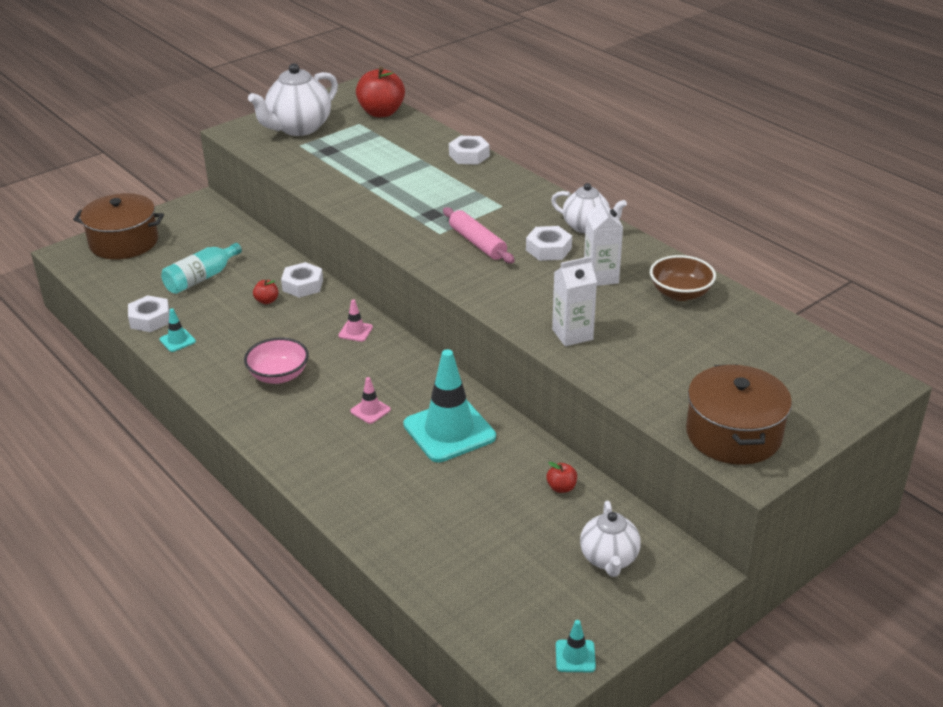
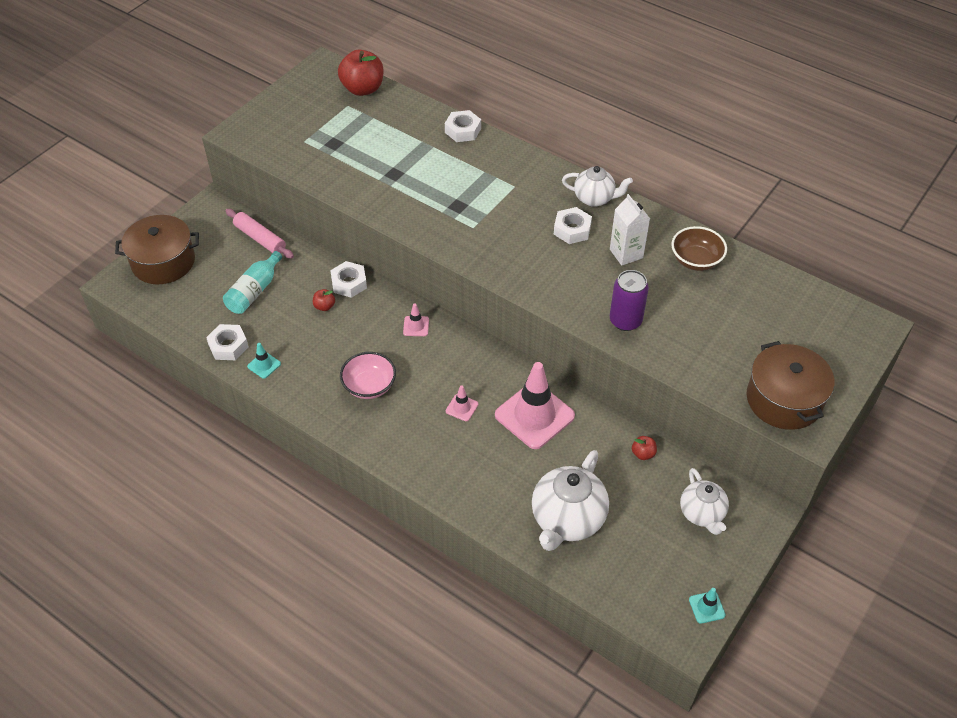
camera: 15 degrees left, 15 degrees up
white teapot [248,63,338,136] -> white teapot moved to [532,450,609,551]
turquoise traffic cone [403,349,496,462] -> pink traffic cone [495,362,575,449]
pink rolling pin [443,207,515,263] -> pink rolling pin moved to [225,209,294,259]
white carton [552,256,597,346] -> purple can [610,270,649,331]

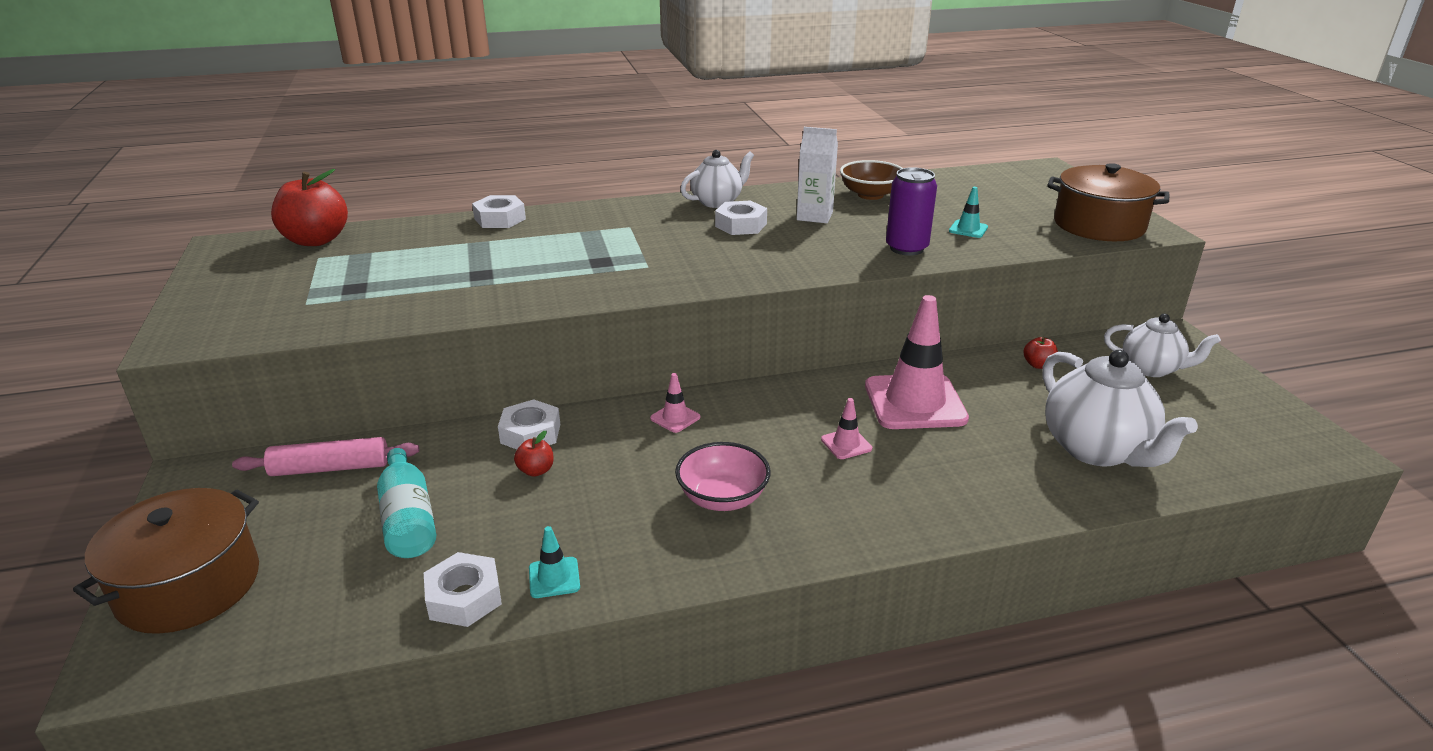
camera: 50 degrees left, 20 degrees down
turquoise traffic cone [689,588,725,624] -> turquoise traffic cone moved to [949,187,988,238]

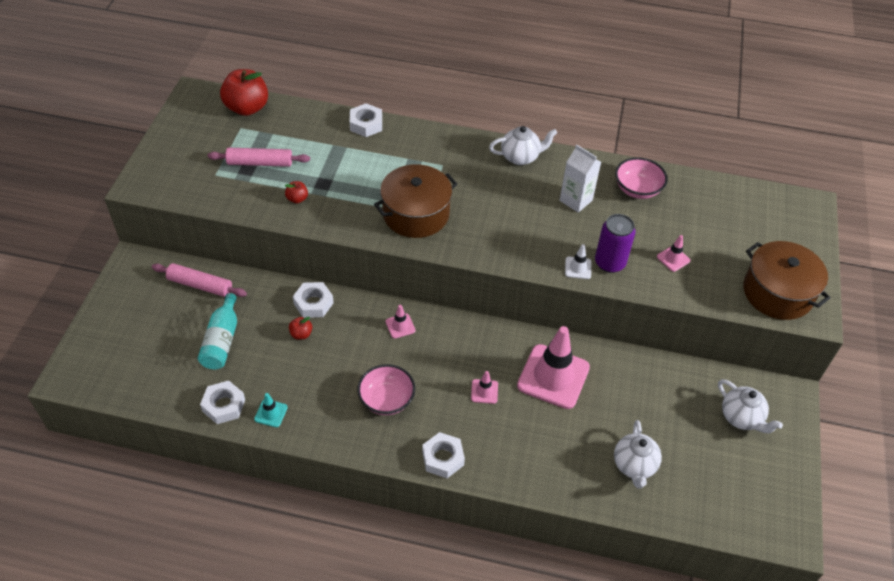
camera: 25 degrees right, 20 degrees up
brown pot [73,488,259,634] -> brown pot moved to [374,164,458,238]
white nut [715,201,767,235] -> white nut moved to [422,432,465,478]
brown bowl [840,160,903,200] -> pink bowl [615,157,668,199]
turquoise traffic cone [949,187,988,238] -> pink traffic cone [657,235,690,272]
red apple [1023,337,1058,369] -> red apple moved to [285,181,308,203]
white teapot [1042,350,1198,467] -> white teapot [614,420,662,489], size x0.62
none -> pink rolling pin [208,148,310,167]
none -> white traffic cone [565,244,591,279]

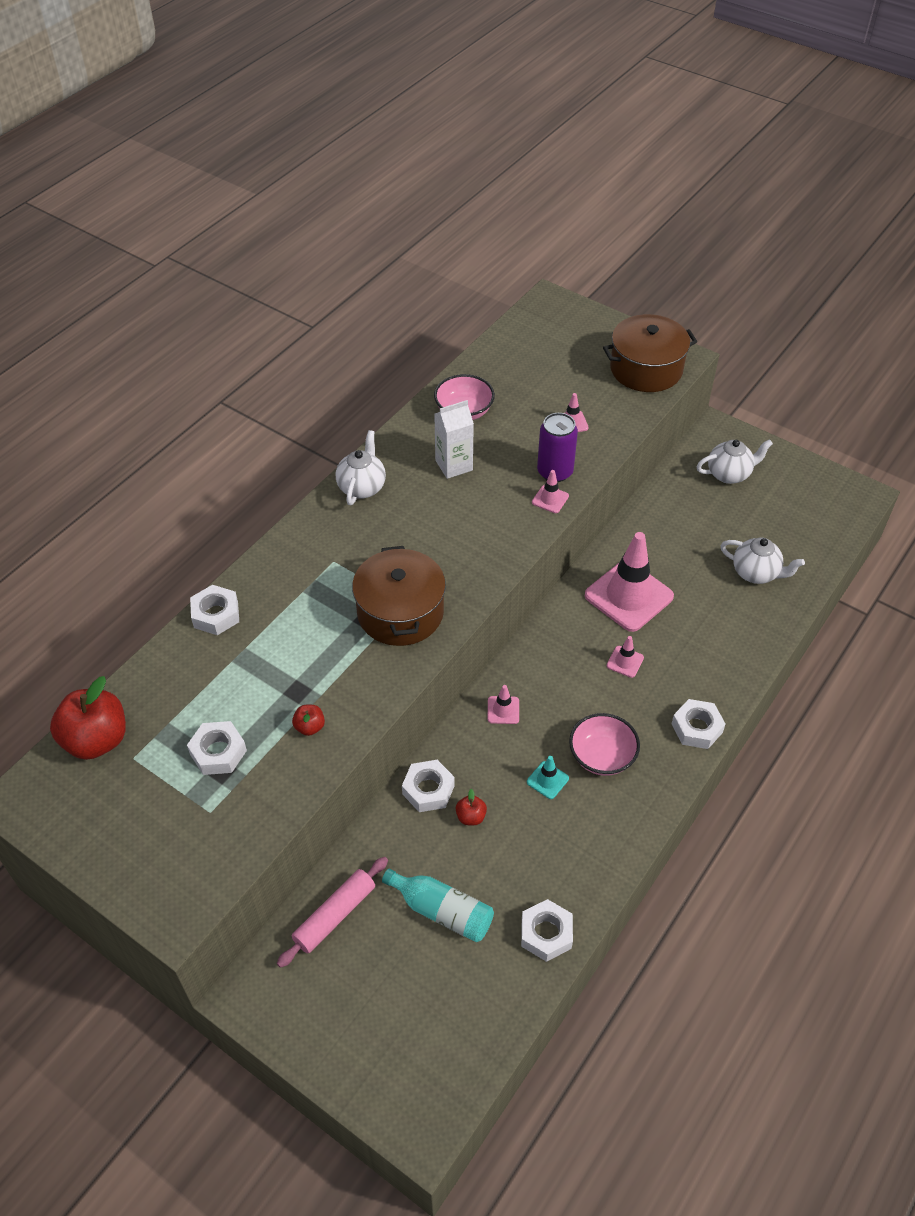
camera: 65 degrees left, 0 degrees up
pink rolling pin [208,148,310,167] -> white nut [187,721,247,775]
turquoise traffic cone [254,393,288,427] -> turquoise traffic cone moved to [527,756,569,799]
white traffic cone [565,244,591,279] -> pink traffic cone [532,470,569,513]

